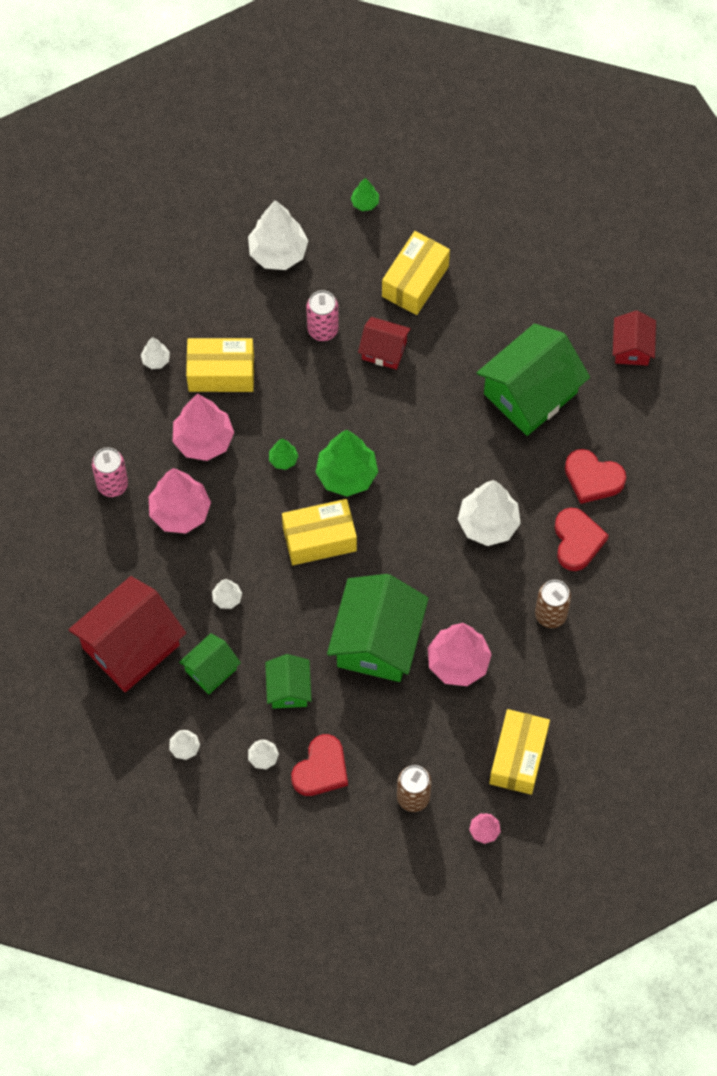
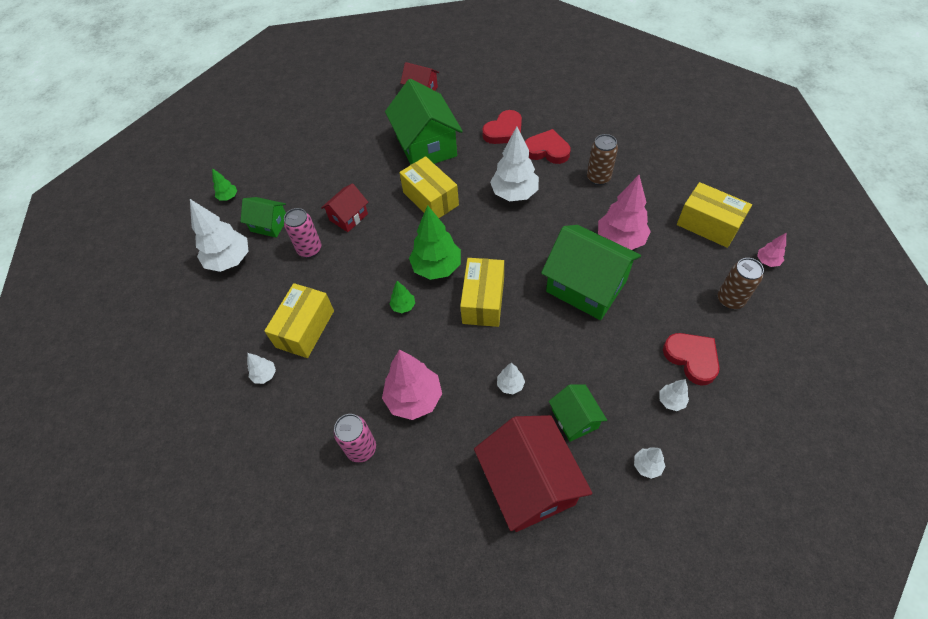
camera: 65 degrees left, 10 degrees down
pink tree [173,394,234,461] -> none
green house [265,654,311,709] -> green house moved to [240,197,286,238]
yellow box [382,231,450,315] -> yellow box moved to [399,156,459,218]

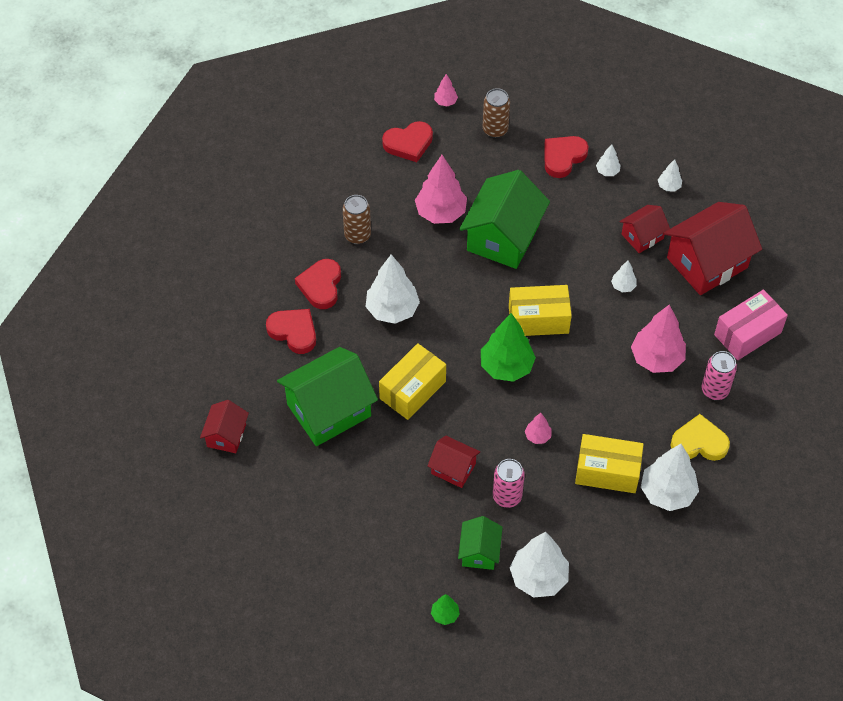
camera: 105 degrees left, 0 degrees up
white tree [247,353,276,384] -> white tree [641,444,699,511], size x2.09
green tree [389,281,415,313] -> none
green house [549,384,607,442] -> red house [619,205,670,253]
yellow box [677,182,752,248] -> red heart [382,121,433,162]
none -> pink tree [525,413,552,444]
none -> yellow heart [671,414,730,461]
none -> pink box [714,290,788,360]

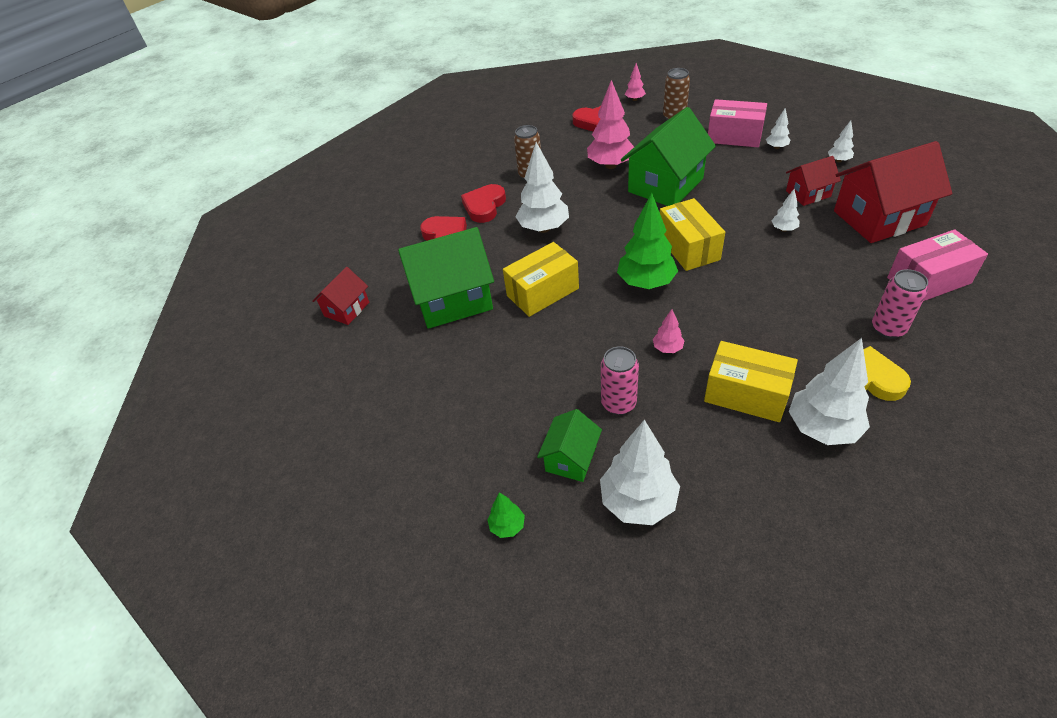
camera: 20 degrees right, 10 degrees down
red house [428,435,480,488] -> none
yellow box [509,285,572,336] -> yellow box turned 60 degrees clockwise [660,198,725,271]
red heart [544,136,589,178] -> pink box [708,99,767,147]
pink tree [631,305,686,373] -> none

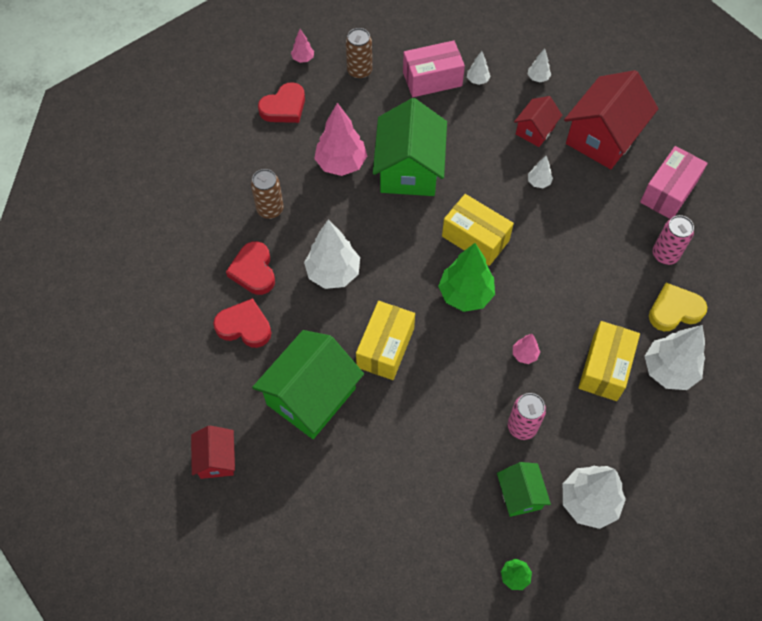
camera: 40 degrees left, 15 degrees up
yellow box [704,341,798,422] -> yellow box turned 60 degrees counterclockwise [579,321,640,401]

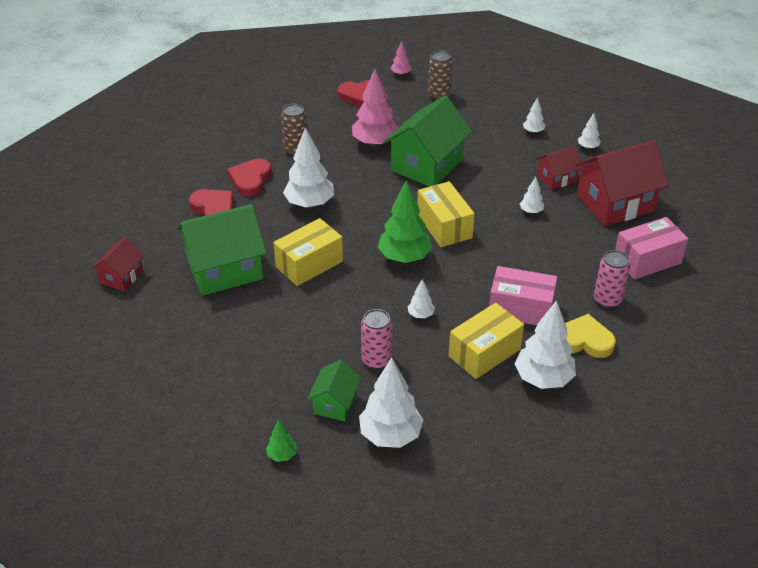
camera: 30 degrees right, 20 degrees down
pink box [403,40,465,97] -> pink box moved to [489,266,557,325]
pink tree [513,334,540,364] -> white tree [408,279,435,318]

